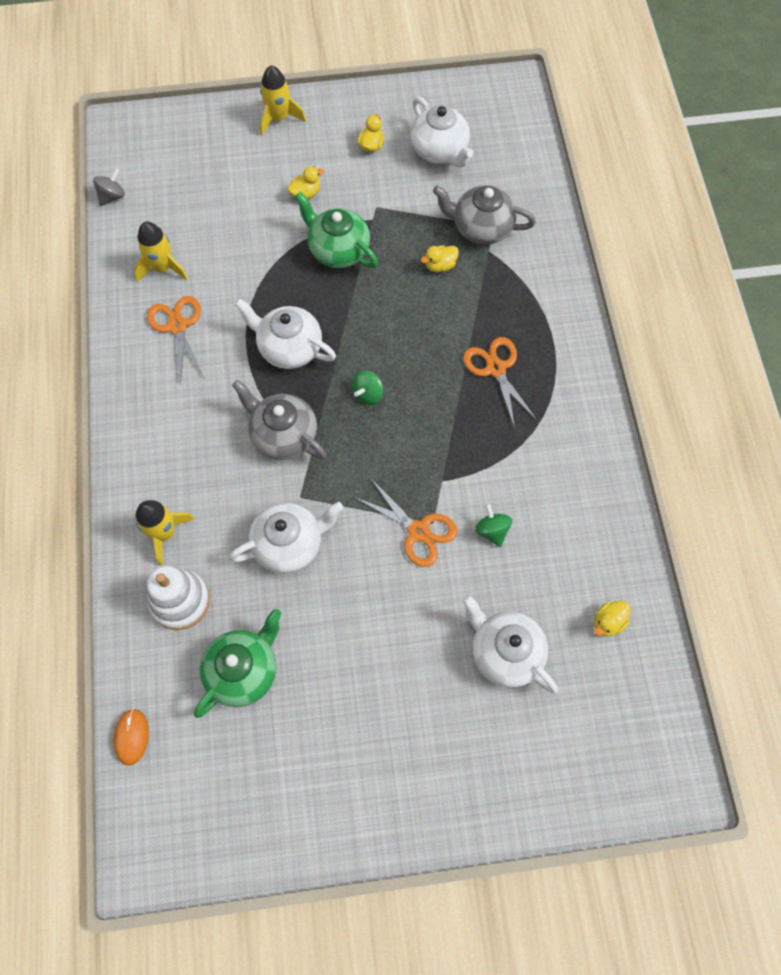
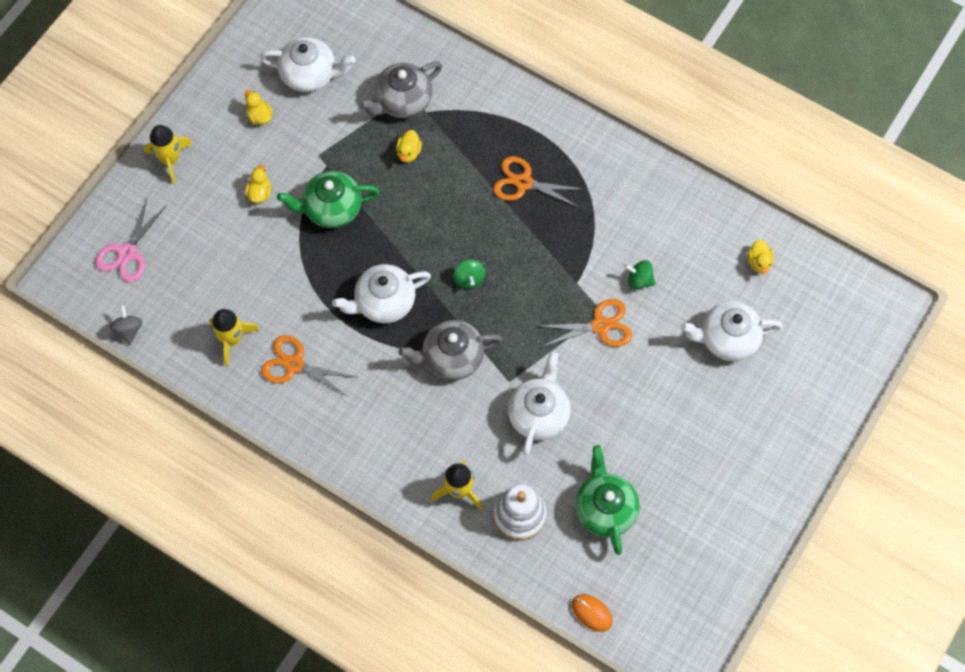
camera: 50 degrees left, 0 degrees up
none -> pink scissors [95,199,167,282]

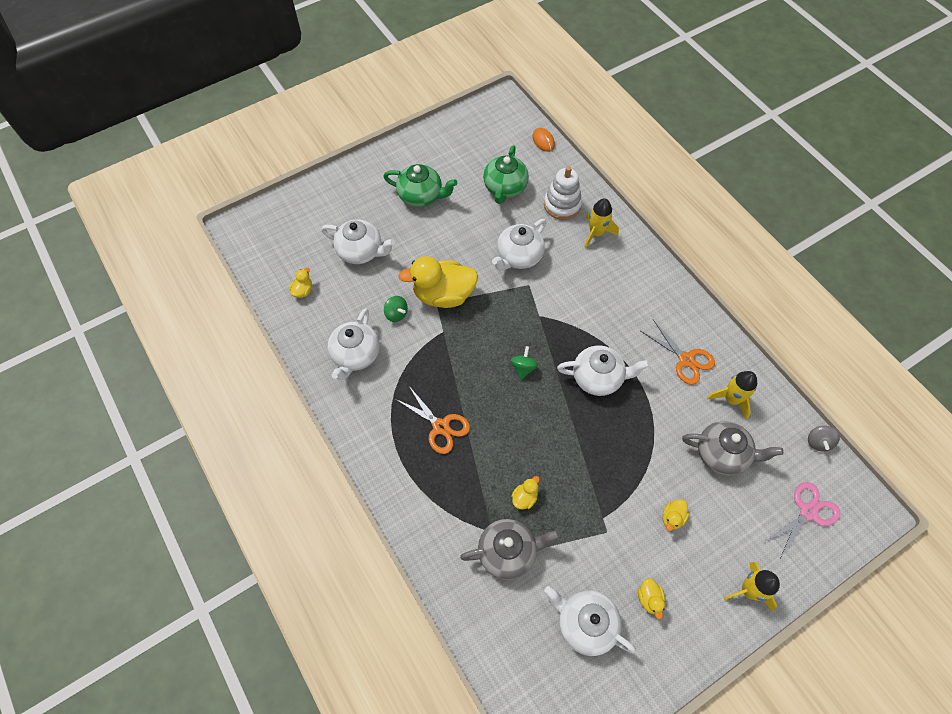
camera: 155 degrees left, 5 degrees down
green teapot [277,171,380,228] -> green teapot moved to [383,164,458,207]
grey teapot [398,320,503,380] -> grey teapot moved to [682,421,783,475]
orange scissors [538,299,632,347] -> yellow duck [398,256,478,308]
none -> white teapot [328,308,379,380]

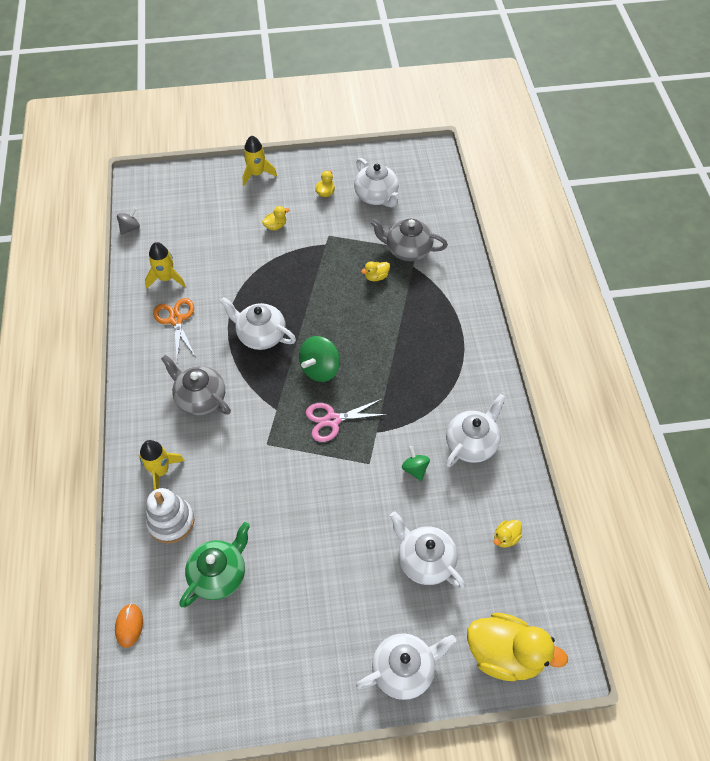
camera: 155 degrees left, 5 degrees down
green teapot [383,164,458,207] -> none
orange scissors [395,385,470,454] -> none
yellow duck [398,256,478,308] -> yellow duck moved to [467,613,568,681]
white teapot [492,219,546,271] -> white teapot moved to [356,633,456,700]
green spinning top [511,346,538,380] -> green spinning top [299,336,340,382], size x1.69
grey teapot [682,421,783,475] -> grey teapot moved to [161,355,231,416]
pink scissors [764,482,840,559] -> pink scissors moved to [306,399,388,442]

